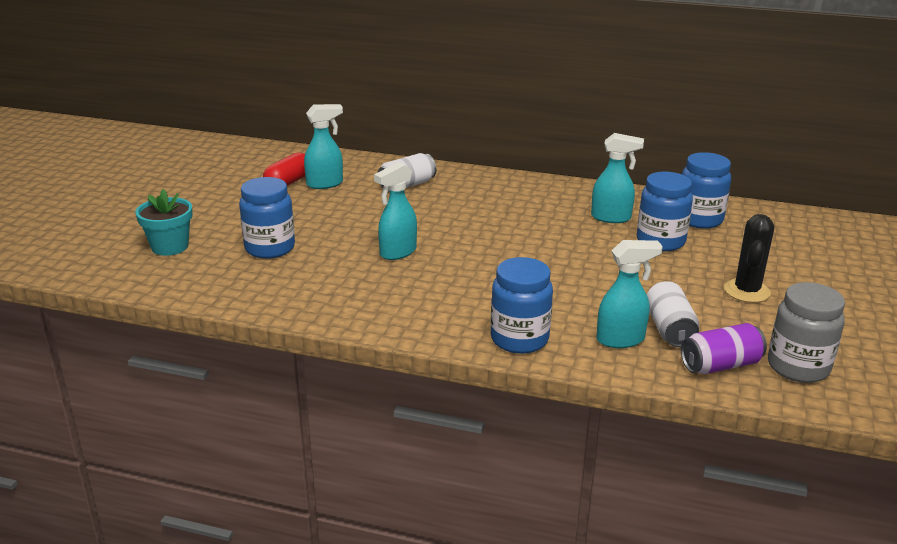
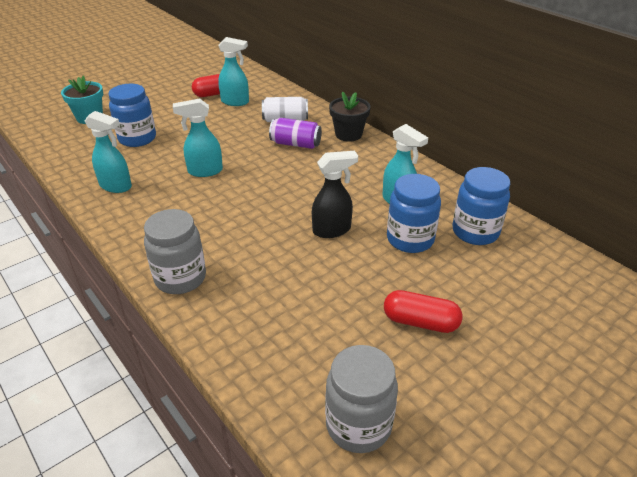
camera: 35 degrees right, 10 degrees up
blue jar [491,257,553,354] -> grey jar [144,209,206,294]
turquoise spray bottle [596,240,663,348] -> turquoise spray bottle moved to [84,111,132,193]
white can [647,281,699,347] -> none
purple can [681,323,767,374] -> purple can moved to [269,118,322,149]
black cactus [724,214,774,303] -> red capsule [384,290,463,333]
none -> black spray bottle [312,151,358,238]
none -> black flower pot [329,92,371,142]

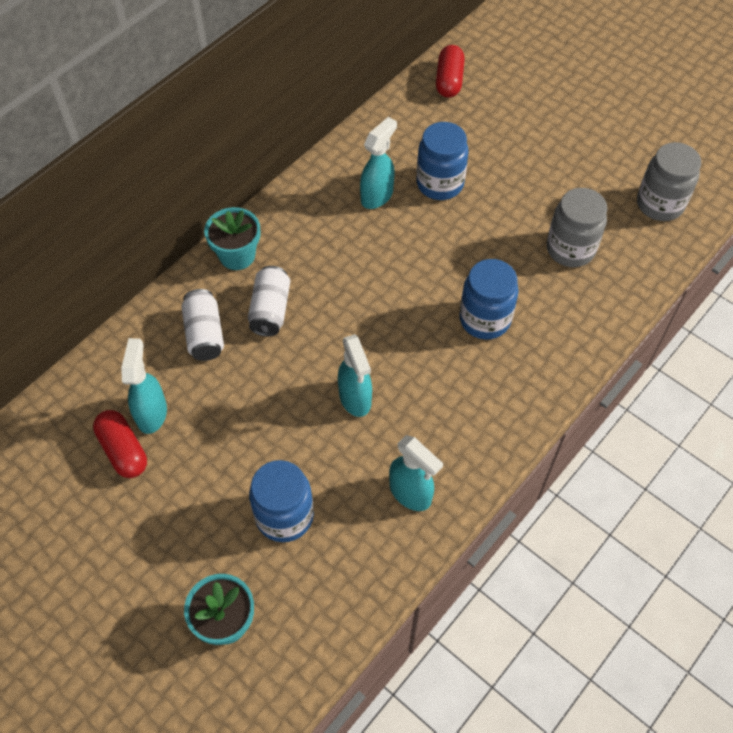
camera: 100 degrees left, 20 degrees up
turquoise spray bottle [84,111,132,193] -> turquoise spray bottle turned 120 degrees clockwise [389,435,443,511]
grey jar [144,209,206,294] -> grey jar moved to [547,188,607,267]
purple can [269,118,322,149] -> white can [248,266,290,336]
black spray bottle [312,151,358,238] -> none
black flower pot [329,92,371,142] -> turquoise flower pot [204,207,260,270]
red capsule [384,290,463,333] -> red capsule moved to [436,45,465,98]
blue jar [453,167,510,245] -> blue jar moved to [459,259,519,339]

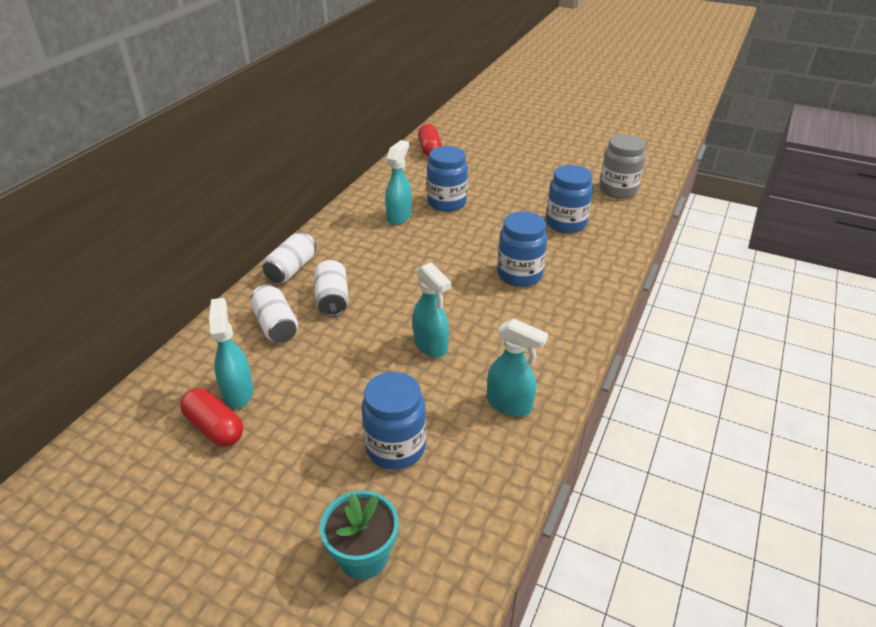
camera: 15 degrees left, 20 degrees down
turquoise flower pot [204,207,260,270] -> white can [263,232,316,283]
grey jar [547,188,607,267] -> blue jar [546,165,593,233]

